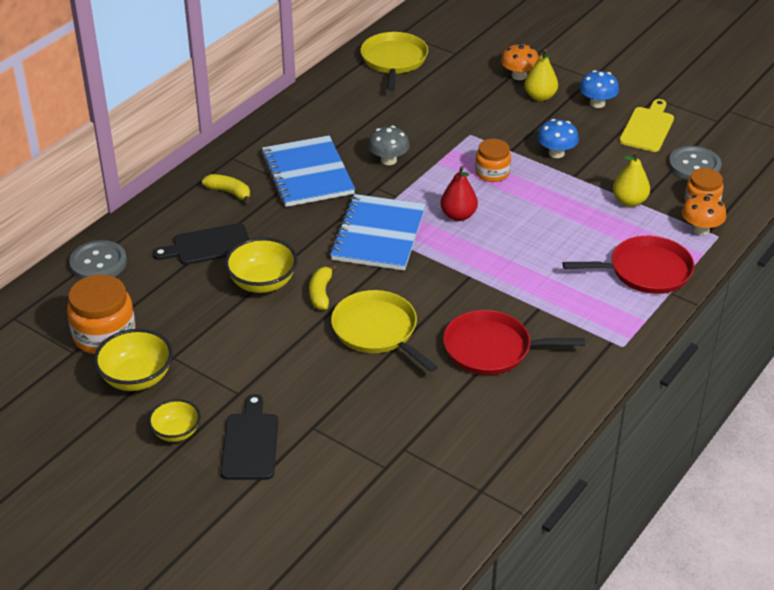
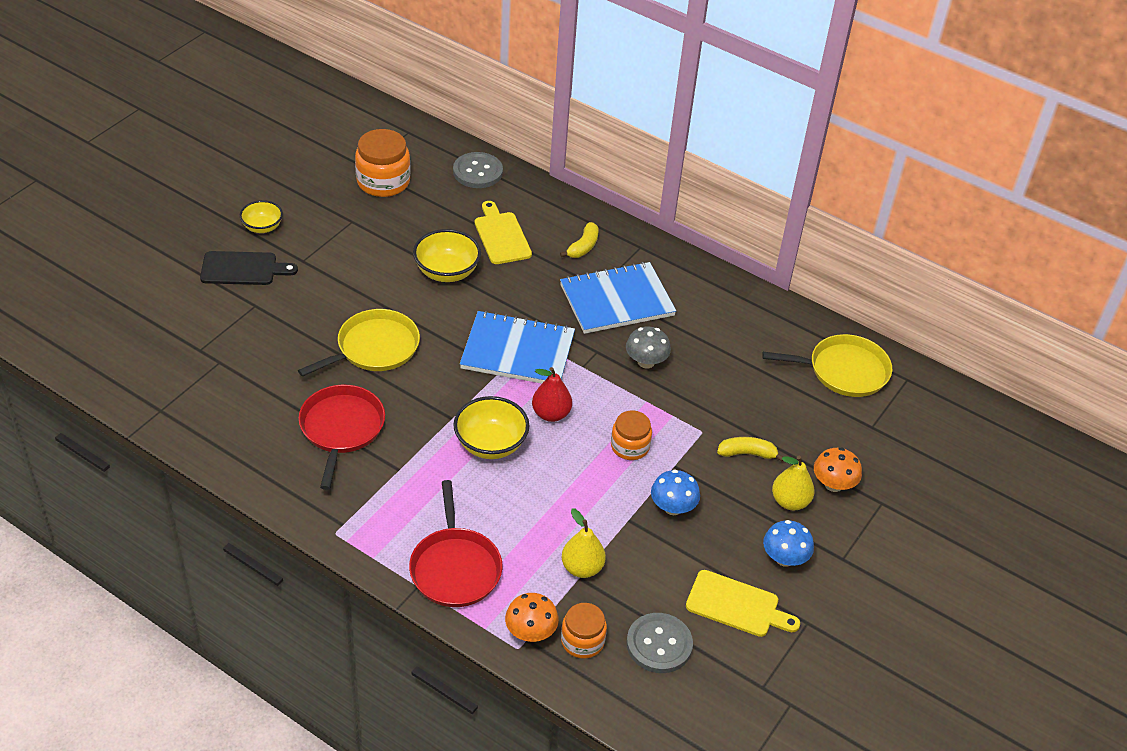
camera: 85 degrees right, 5 degrees up
yellow bowl [94,329,173,391] -> yellow bowl moved to [453,396,529,459]
black cutting board [153,223,249,265] -> yellow cutting board [475,201,532,264]
yellow banana [309,264,337,310] -> yellow banana moved to [717,437,783,462]

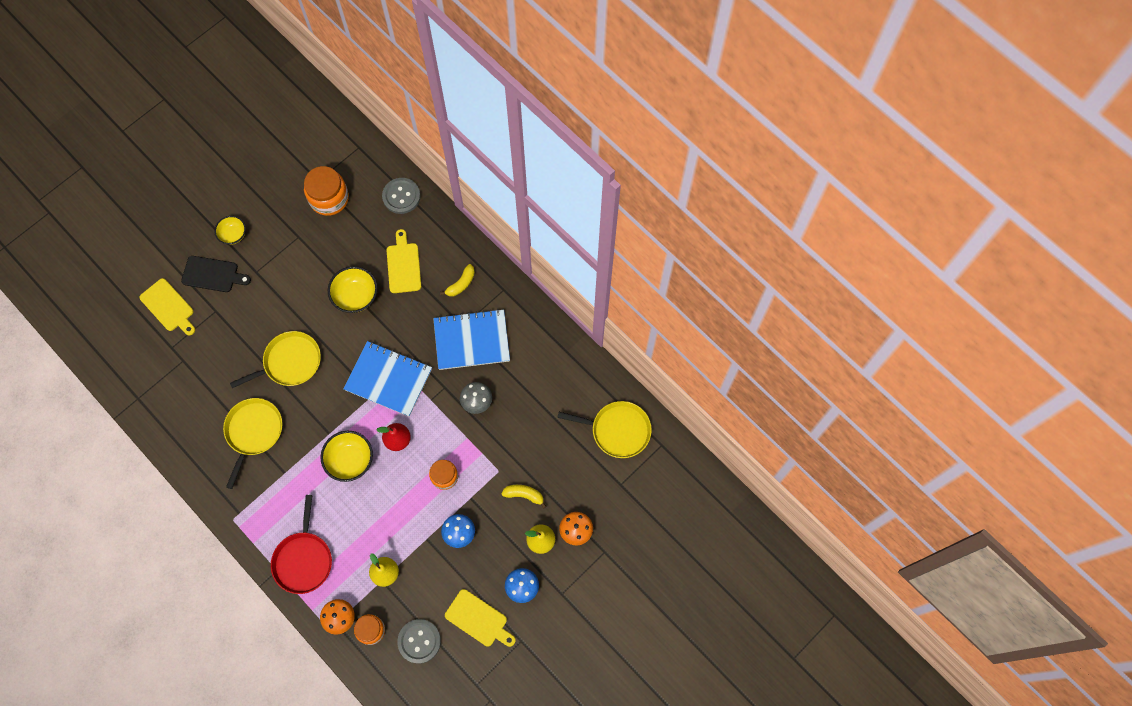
camera: 15 degrees right, 25 degrees up
red pan [298,385,385,490] -> yellow pan [223,398,282,489]
none -> yellow cutting board [140,278,195,335]

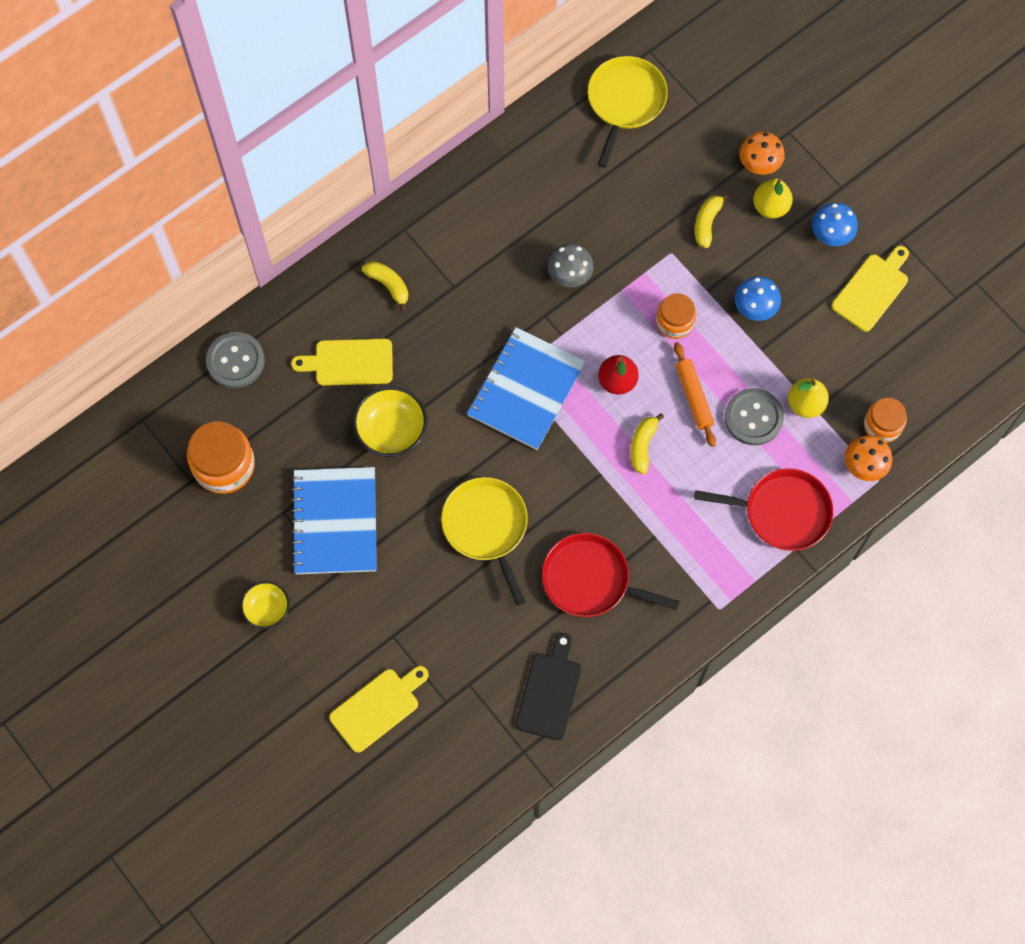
camera: 85 degrees left, 0 degrees up
black cutting board [181,256,251,292] -> black cutting board moved to [516,633,581,740]
yellow pan [223,398,282,489] -> red pan [542,533,680,617]
yellow bowl [320,431,373,482] -> yellow banana [631,413,664,474]
grey button [397,619,441,664] -> grey button moved to [725,388,784,445]
blue notebook [433,309,510,370] -> blue notebook moved to [291,467,377,574]
none -> orange rolling pin [674,342,716,447]

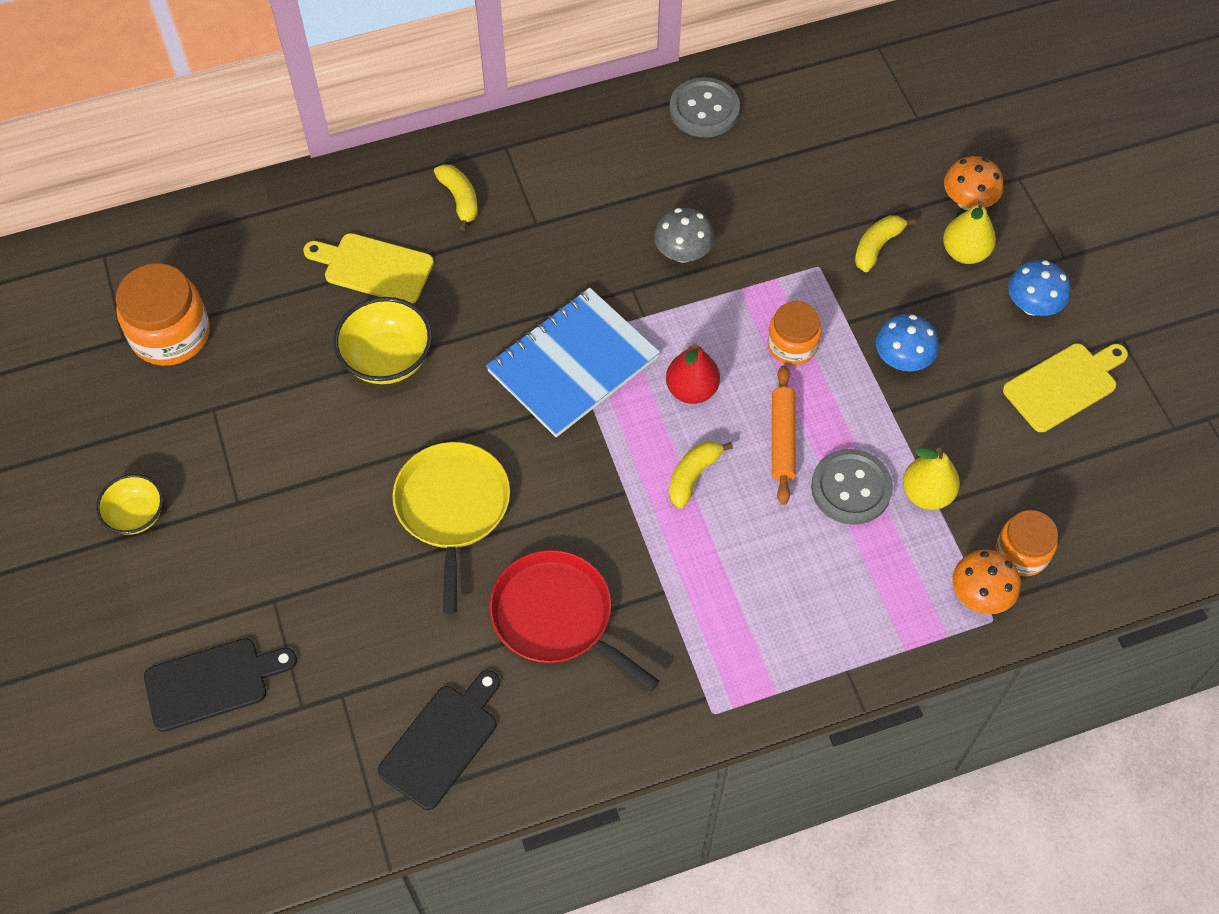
camera: 20 degrees right, 10 degrees down
grey button [206,332,265,388] -> grey button moved to [670,77,740,137]
blue notebook [291,467,377,574] -> none
yellow cutting board [329,666,429,753] -> black cutting board [144,638,297,732]
yellow pan [588,56,668,168] -> none
red pan [694,468,833,551] -> none

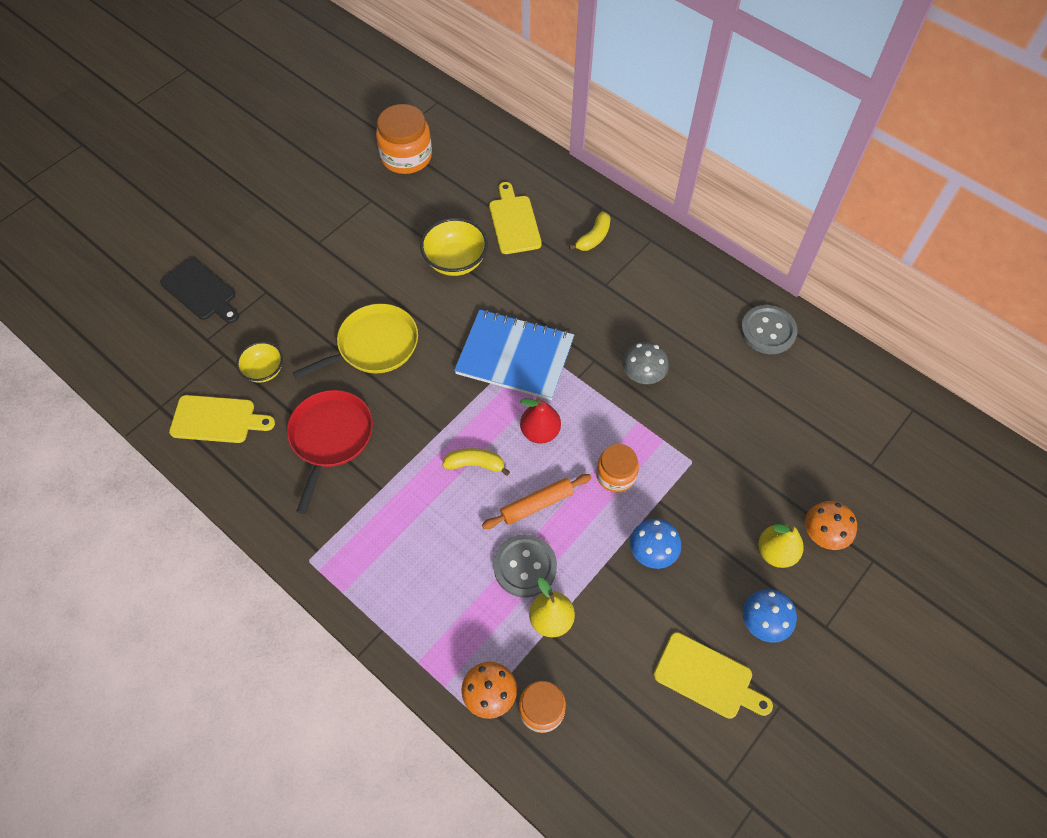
camera: 60 degrees right, 0 degrees up
yellow bowl [96,474,163,535] -> yellow bowl moved to [236,341,283,383]
black cutting board [378,670,500,810] -> yellow cutting board [169,395,275,443]
yellow banana [855,215,916,272] -> none

